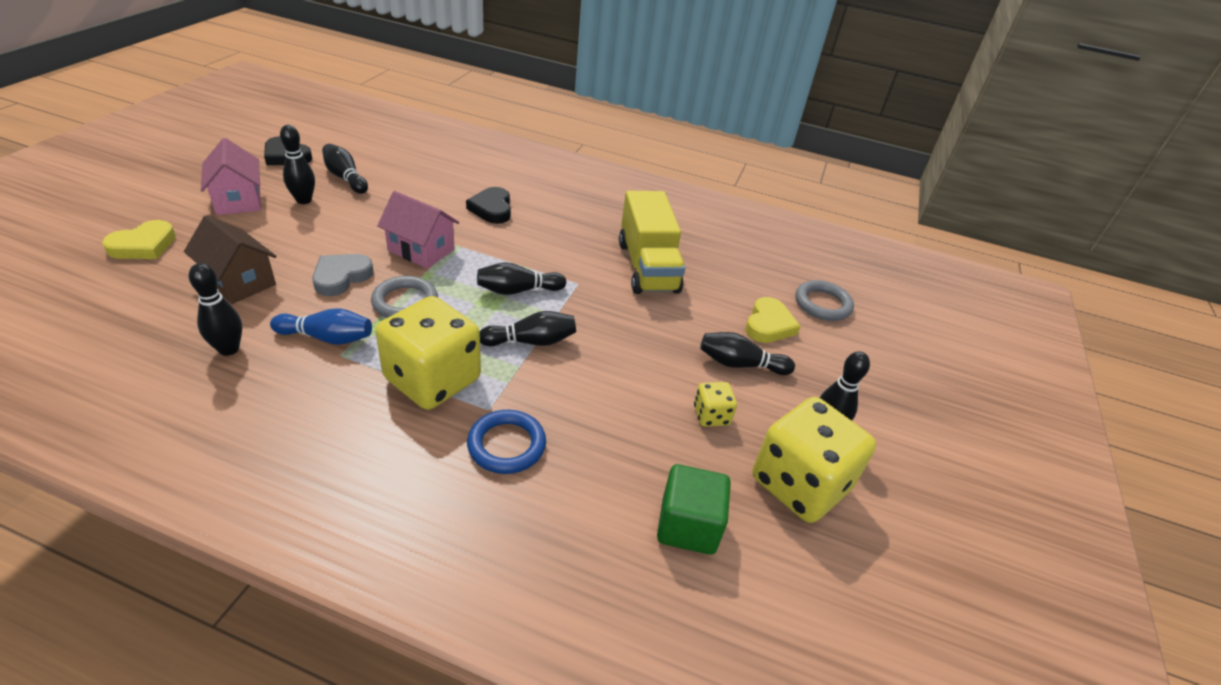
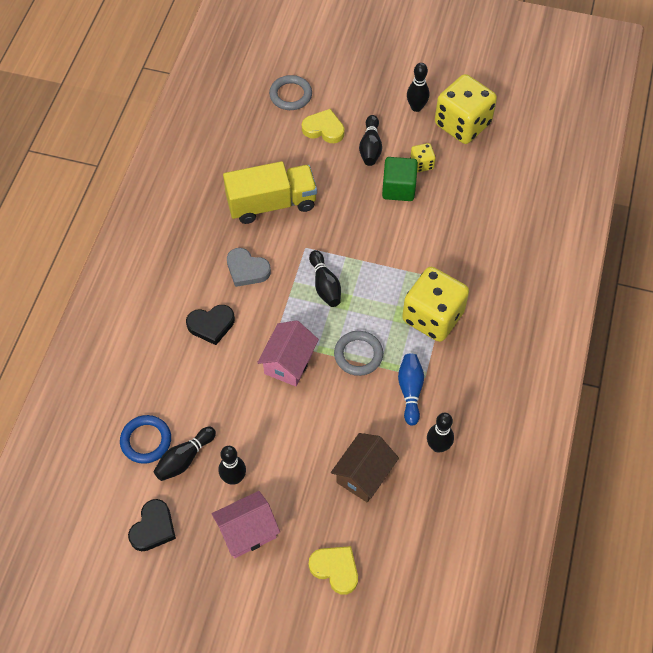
camera: 90 degrees left, 20 degrees up
grey heart [312,254,374,296] -> grey heart moved to [227,248,271,287]
blue ring [467,410,546,474] -> blue ring moved to [120,415,171,464]
black bowling pin [480,311,576,346] -> none
green cube [657,464,731,555] -> green cube moved to [382,157,418,201]

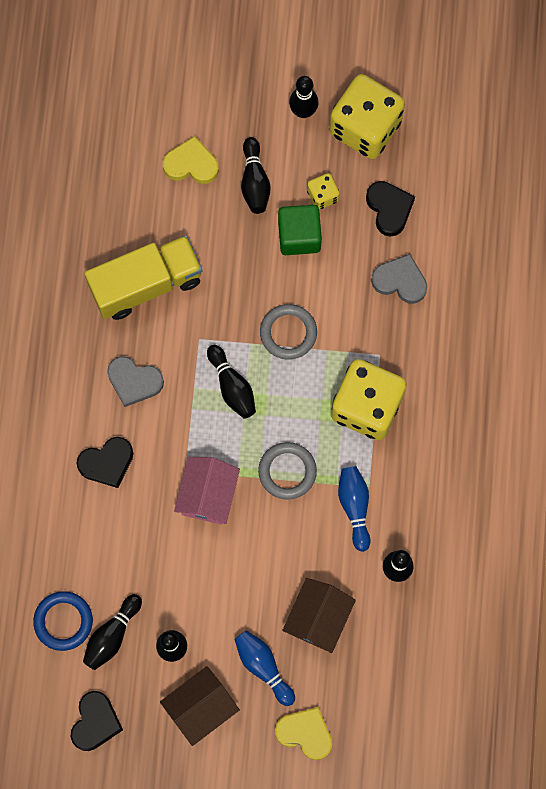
camera: 10 degrees left, 15 degrees up
pink house [212,491,280,558] -> brown house [160,666,240,746]
grey ring [269,75,312,110] -> grey ring moved to [260,304,317,360]
none -> blue bowling pin [234,630,295,706]
none -> black heart [366,181,415,237]
none -> grey heart [371,254,427,304]

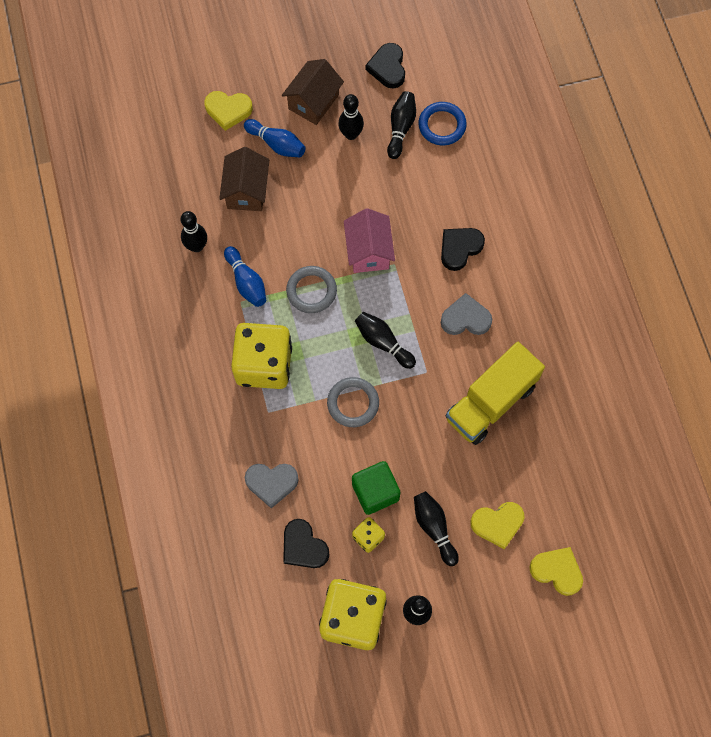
camera: 160 degrees right, 5 degrees down
none -> yellow heart [530,547,583,596]

